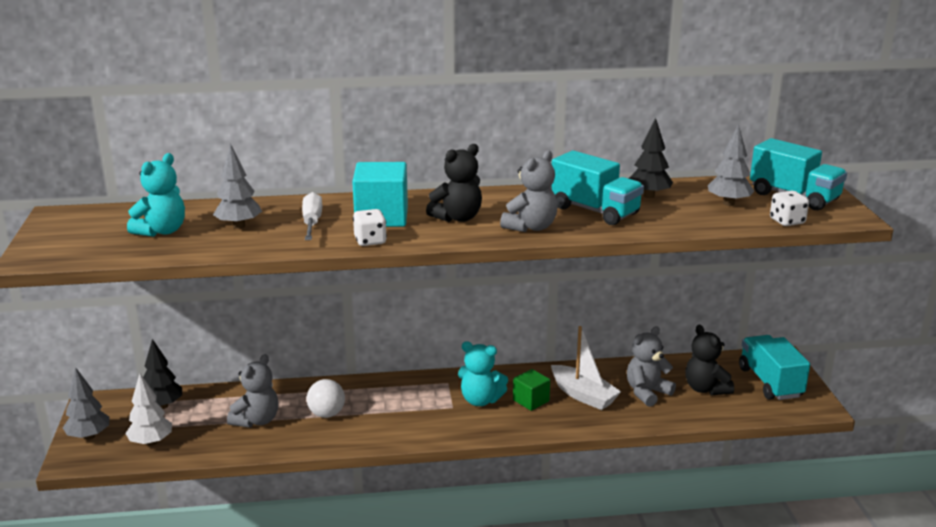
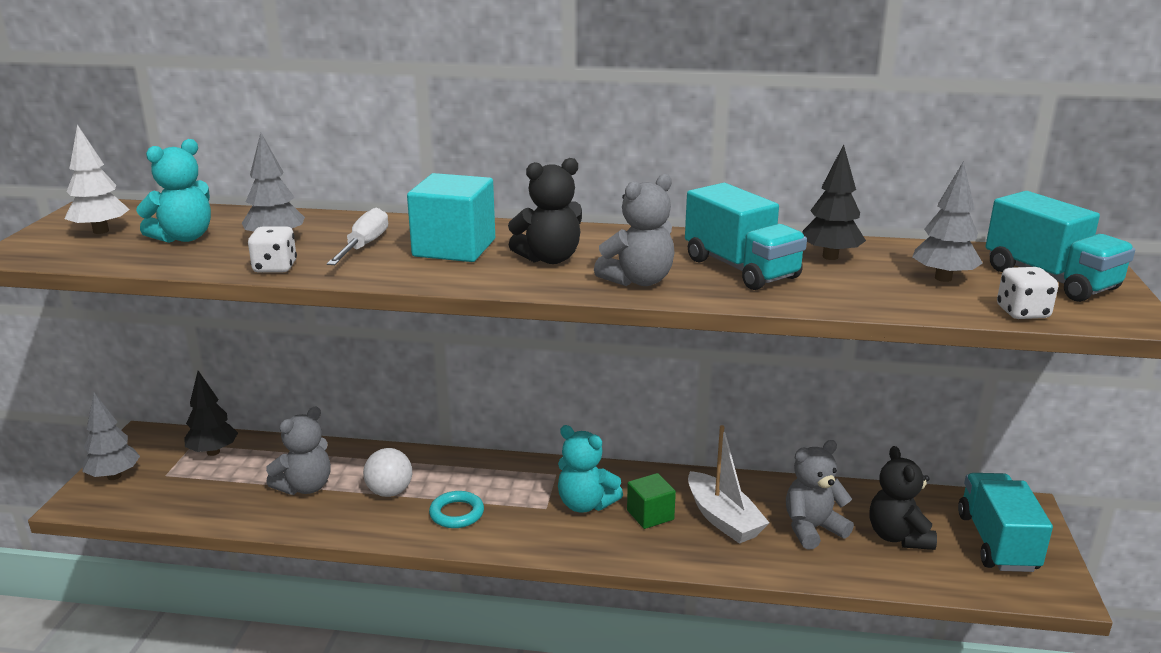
camera: 15 degrees right, 0 degrees up
white tree [125,373,172,446] -> white tree moved to [65,124,130,234]
white dice [353,209,387,246] -> white dice moved to [248,226,297,273]
none -> turquoise ring [429,491,484,528]

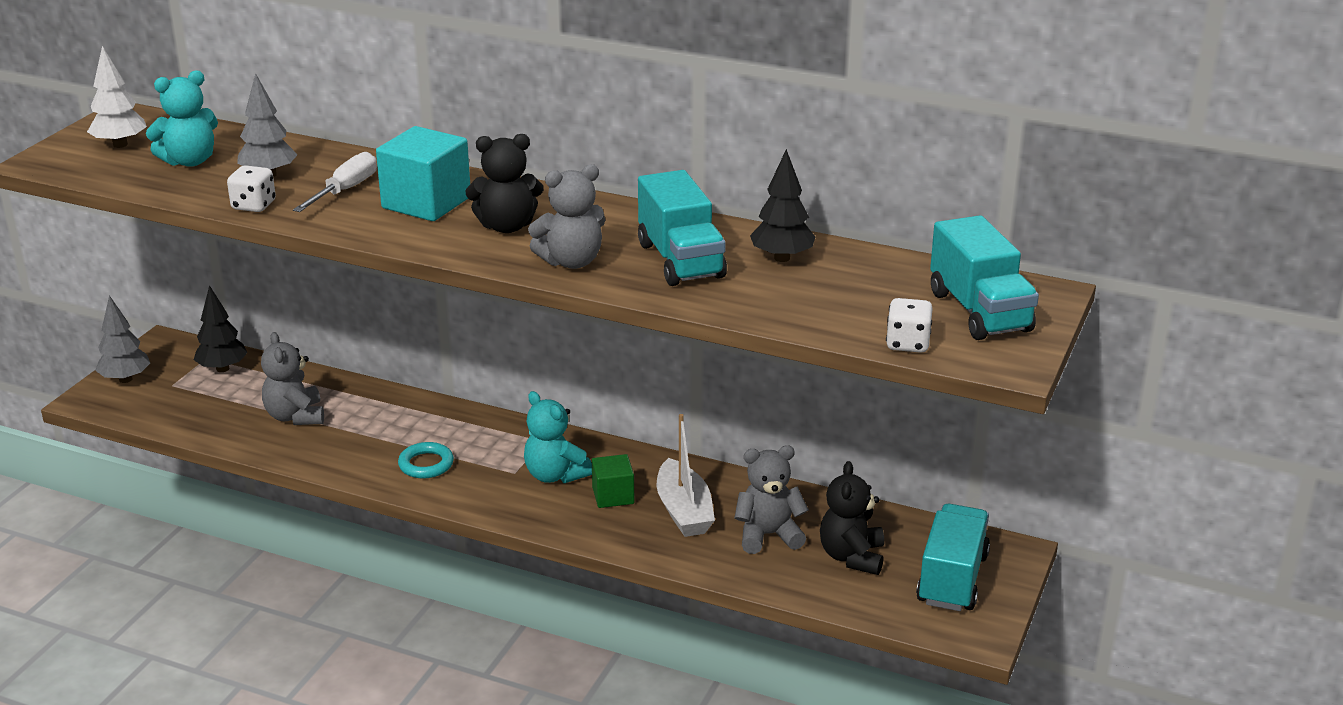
camera: 15 degrees right, 5 degrees up
grey teddy bear [266,406,331,495] -> grey teddy bear turned 105 degrees clockwise [261,332,324,425]
white ball [363,448,412,497] -> none
grey tree [912,161,983,282] -> none

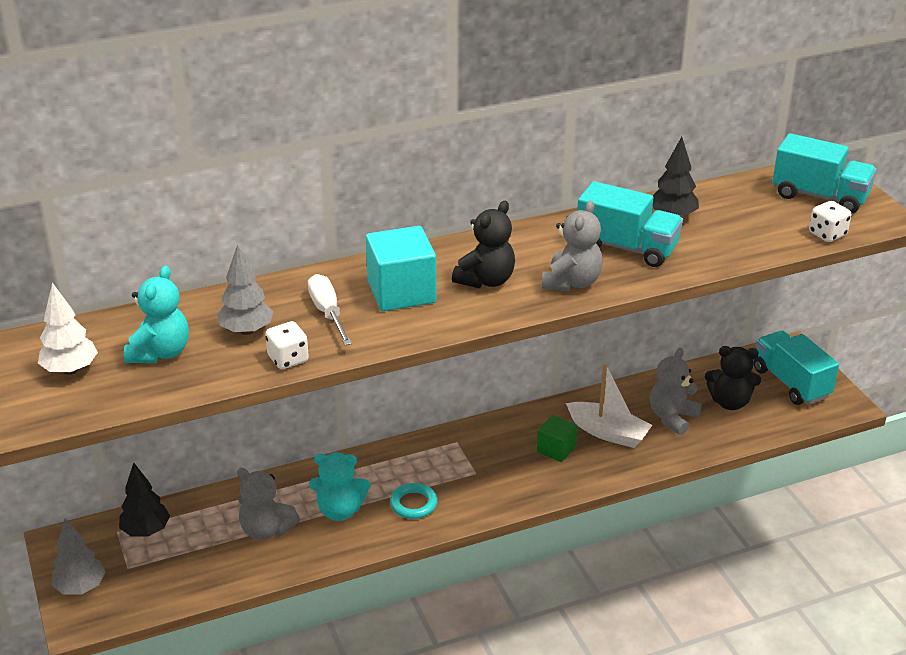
camera: 45 degrees left, 5 degrees up
turquoise teddy bear [524,391,592,483] -> turquoise teddy bear moved to [309,452,370,521]
black teddy bear [820,461,884,575] -> black teddy bear turned 45 degrees counterclockwise [705,346,761,410]

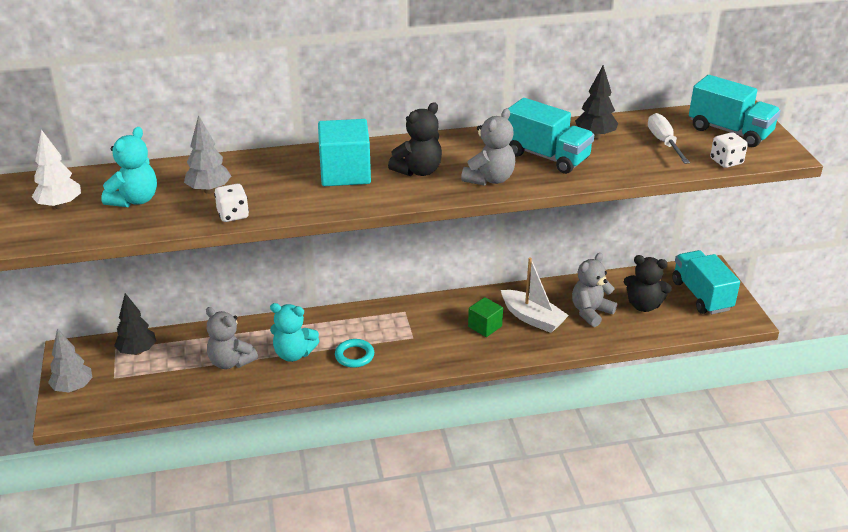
camera: 10 degrees right, 0 degrees up
white screwdriver [308,274,352,345] -> white screwdriver moved to [648,113,690,164]

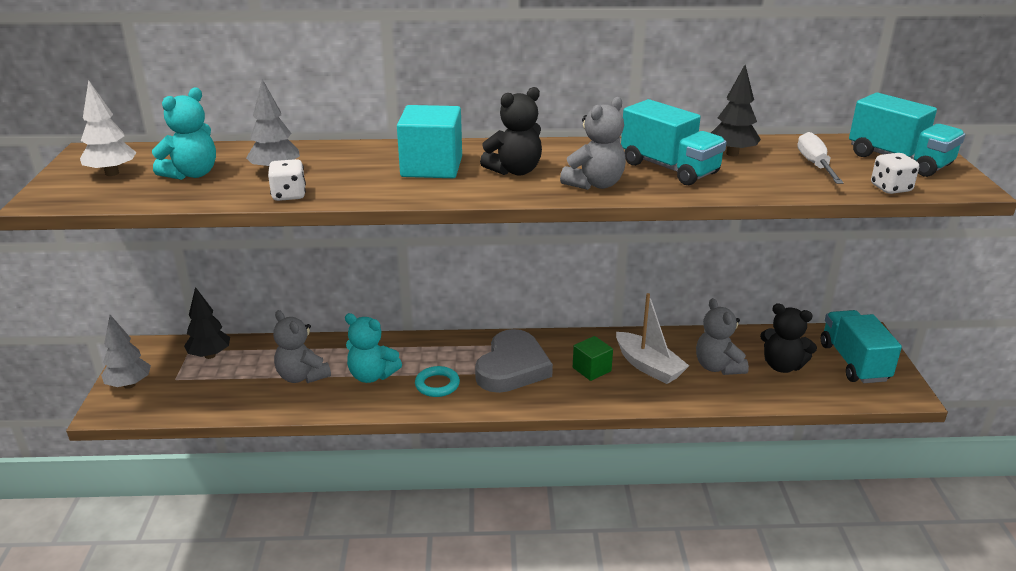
camera: 10 degrees right, 5 degrees down
grey teddy bear [572,253,617,327] -> grey teddy bear turned 75 degrees counterclockwise [696,298,749,375]
none -> grey heart [475,329,553,393]

